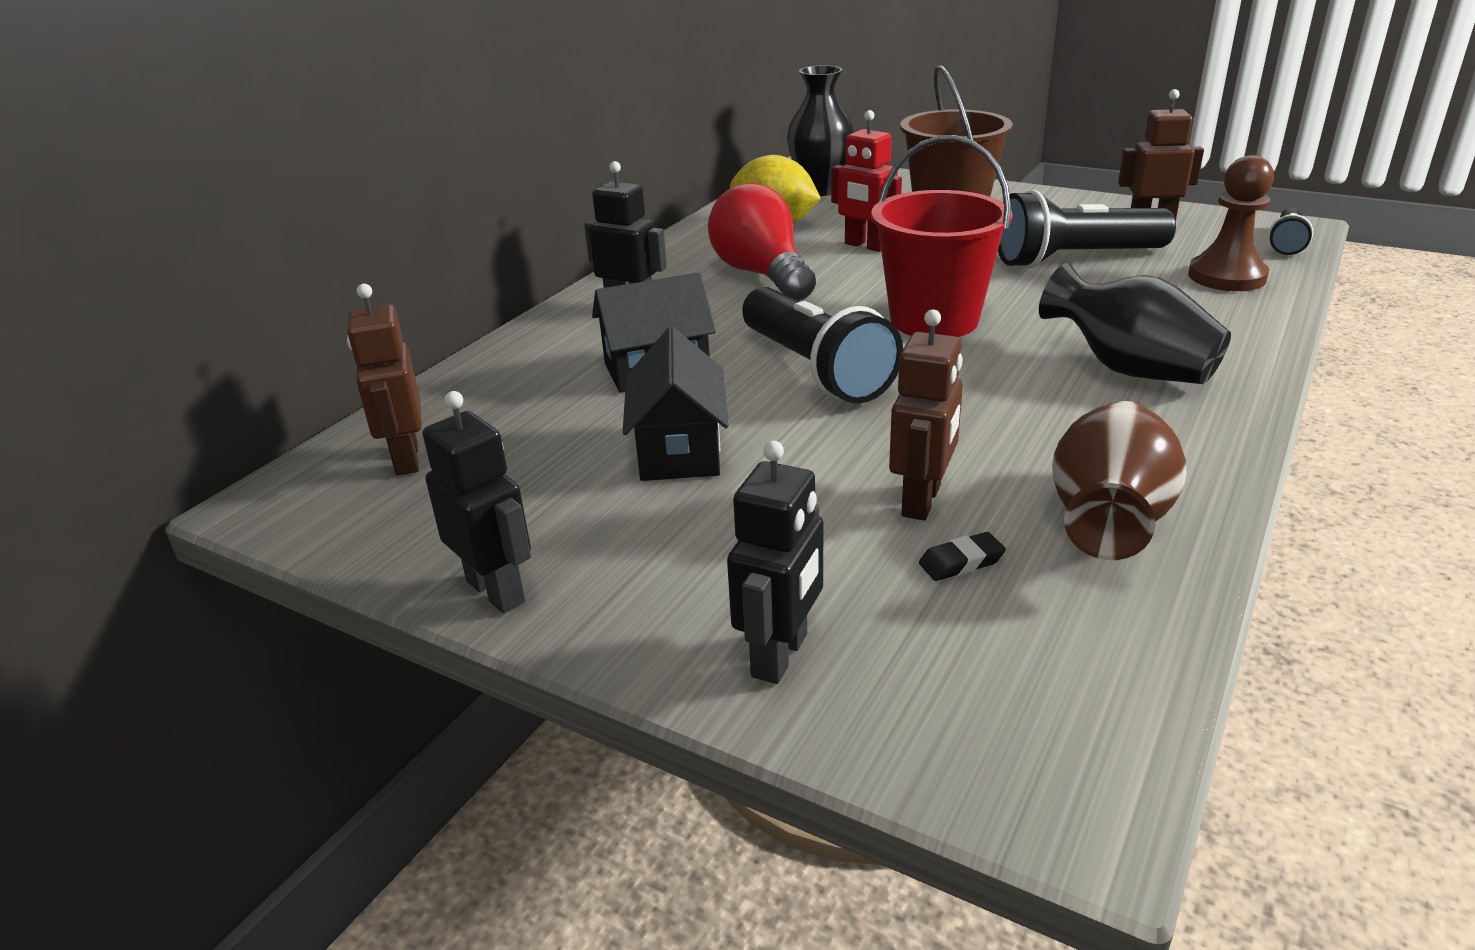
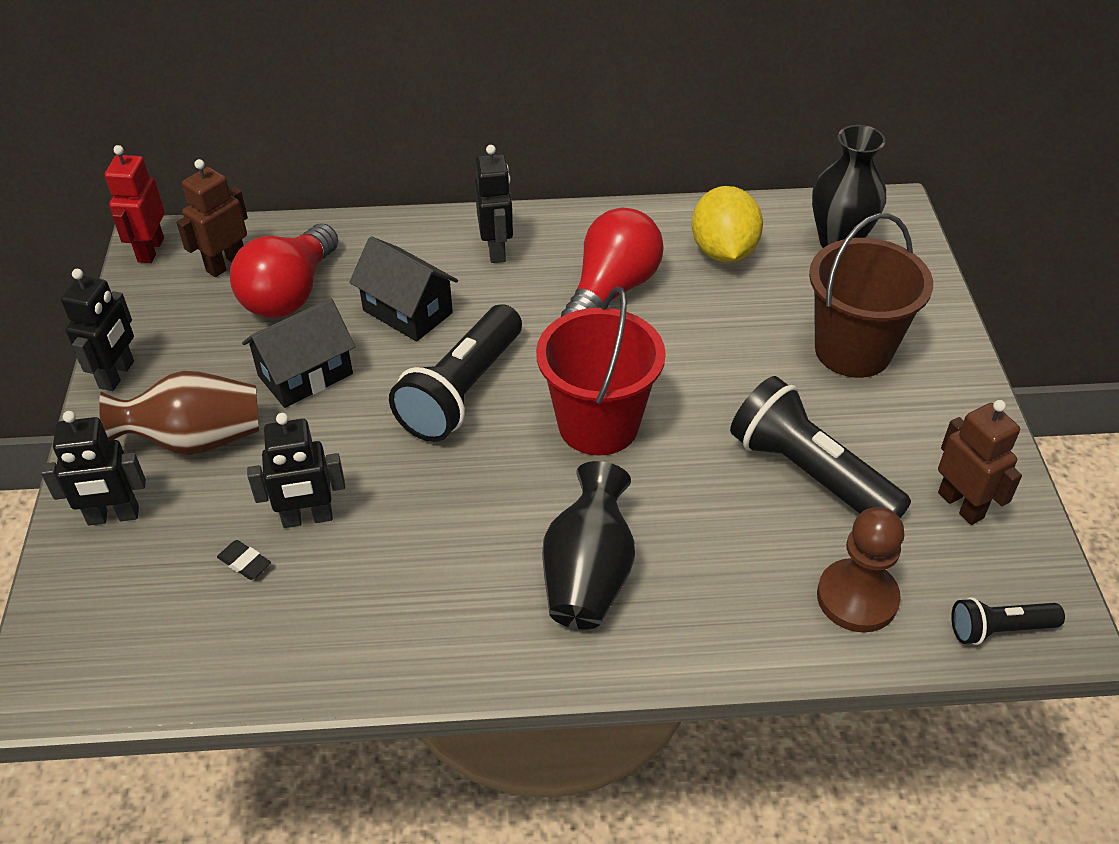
camera: 55 degrees right, 15 degrees up
red robot [831,110,902,252] -> red robot moved to [105,145,165,263]
brown robot [889,309,963,520] -> black robot [247,413,345,528]
brown vase [1052,401,1187,560] -> brown vase moved to [99,371,259,455]
none -> red light bulb [230,224,338,318]

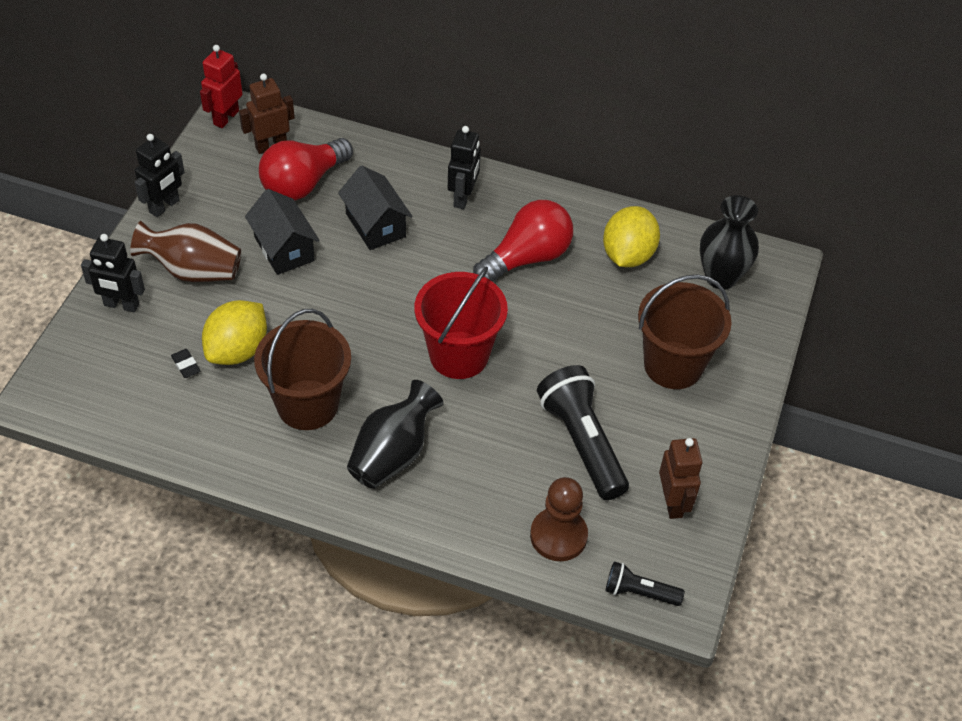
camera: 20 degrees right, 5 degrees up
black house [242,298,356,408] -> black house turned 75 degrees clockwise [245,189,320,275]
black robot [247,413,345,528] -> yellow lemon [202,300,267,365]
black flashlight [389,304,522,442] -> none
none -> brown bucket [254,309,351,430]

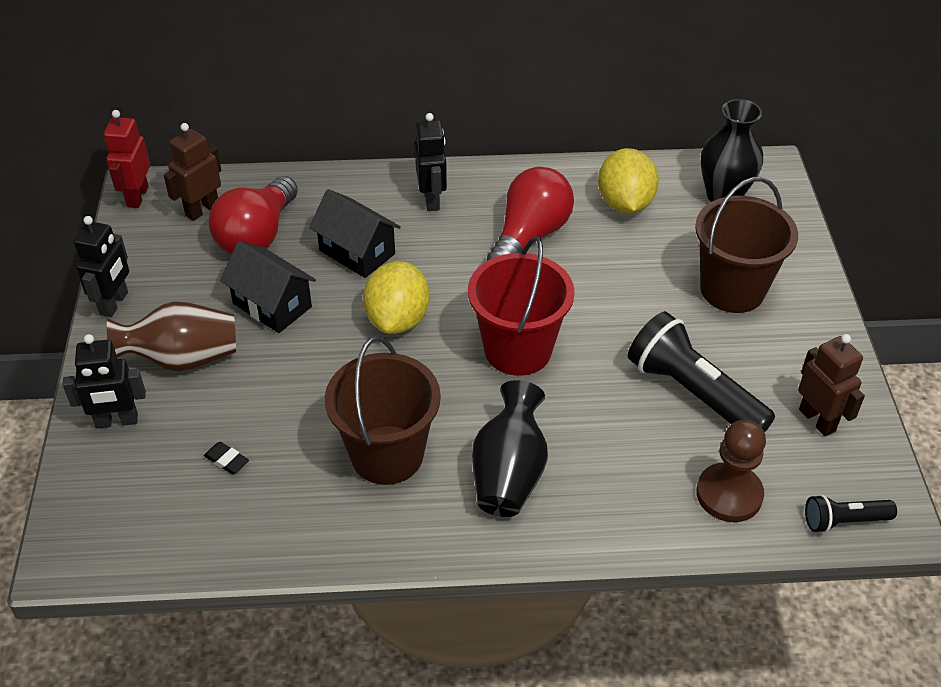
camera: 20 degrees left, 5 degrees down
yellow lemon [202,300,267,365] -> yellow lemon moved to [363,261,429,334]

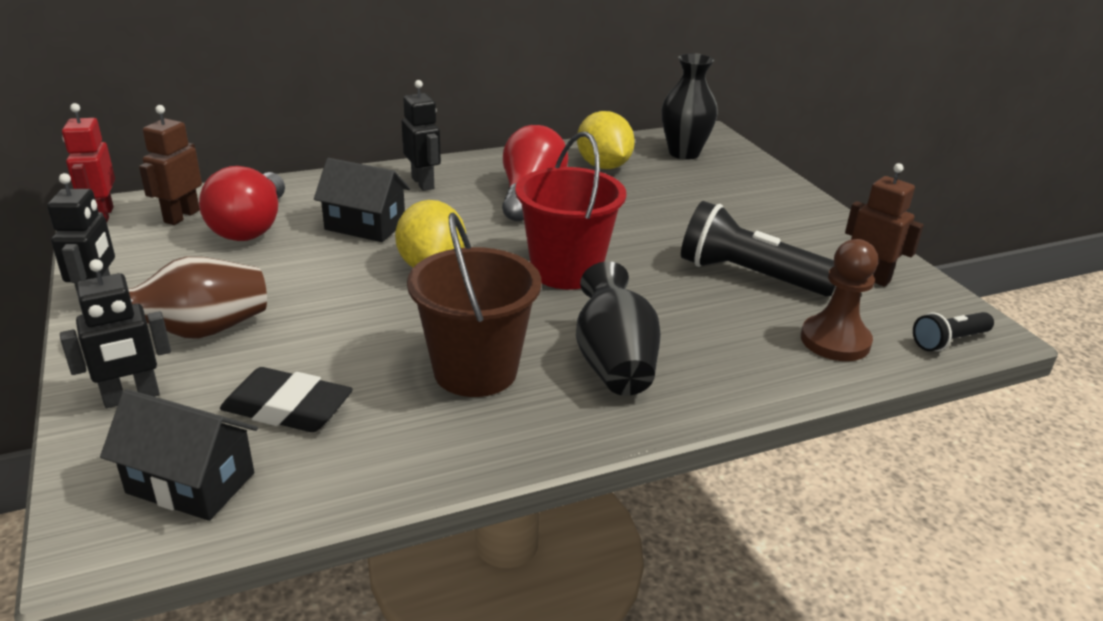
camera: 20 degrees left, 15 degrees down
black eraser [204,442,249,474] -> black eraser [220,367,353,432], size x2.19
black house [220,241,316,333] -> black house moved to [100,389,258,521]
brown bucket [695,177,798,313] -> none

